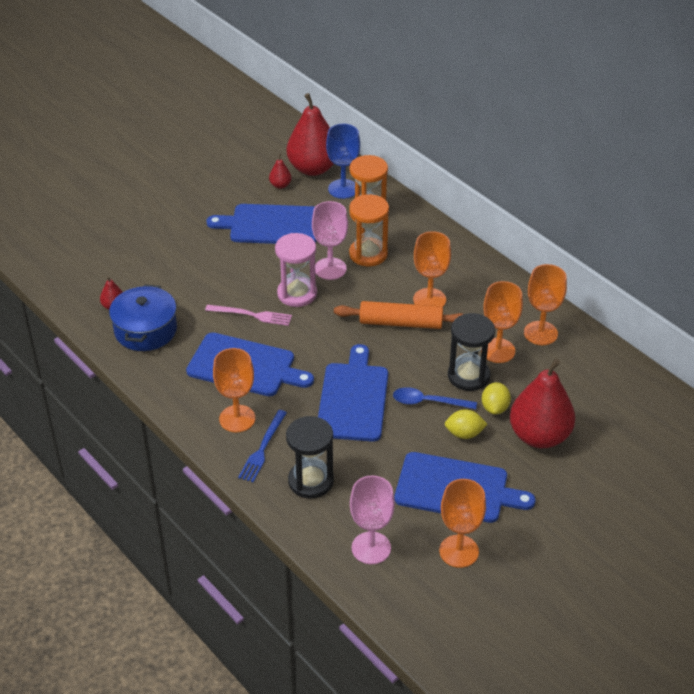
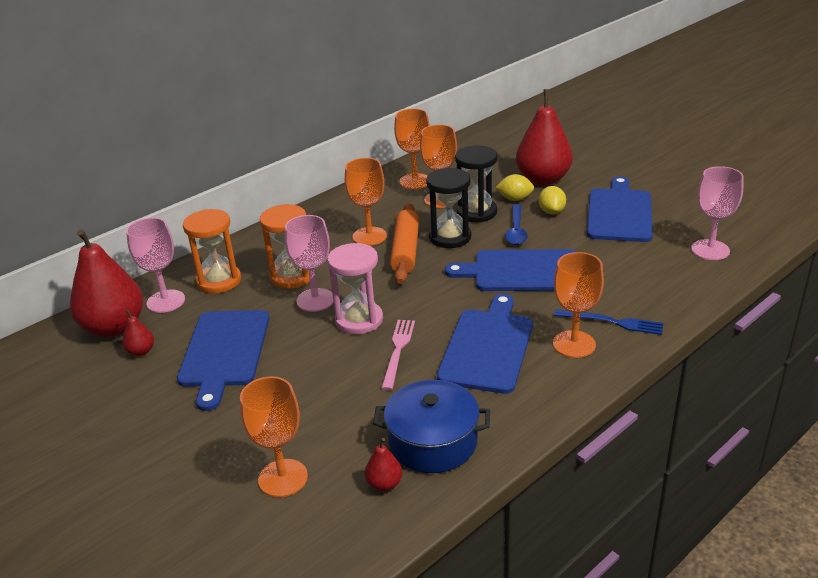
camera: 90 degrees left, 10 degrees down
black hourglass [286,416,334,499] -> black hourglass moved to [426,168,471,248]
blue goblet [326,124,360,199] -> pink goblet [126,218,185,313]
orange goblet [439,479,486,568] -> orange goblet moved to [240,376,308,497]

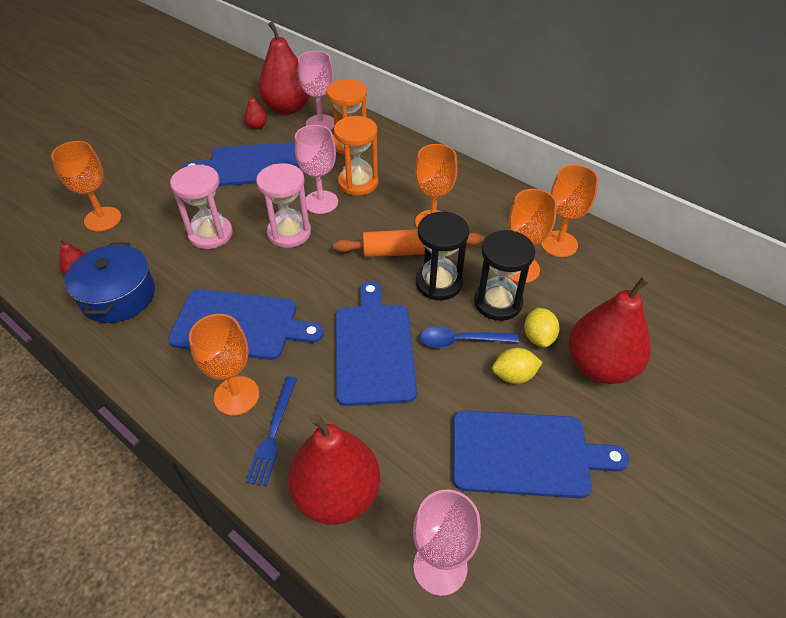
camera: 80 degrees right, 15 degrees up
pink fork [381,320,415,390] -> none
none -> pink hourglass [170,164,233,249]
none -> red pear [288,414,380,525]

